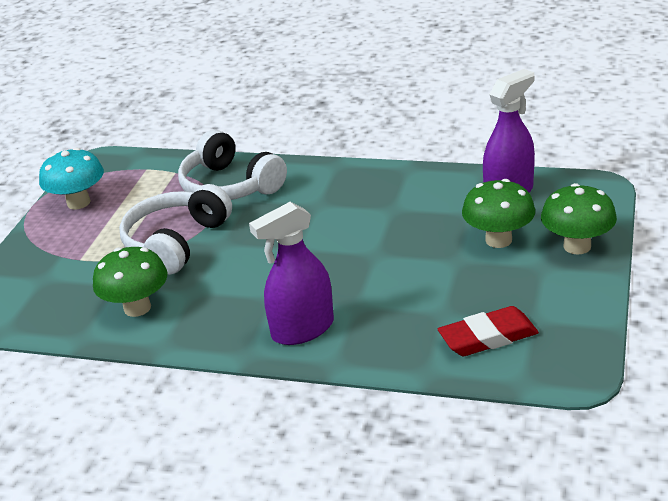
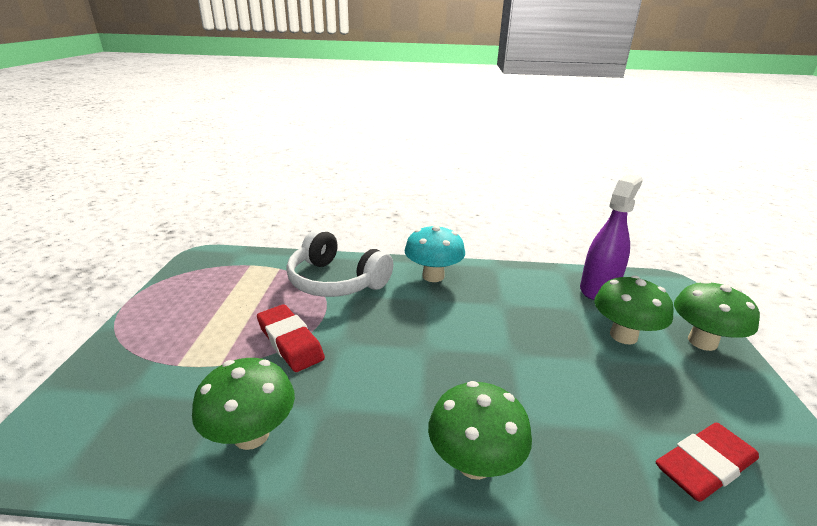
camera: 15 degrees left, 5 degrees down
turquoise mushroom [39,148,104,210] -> turquoise mushroom moved to [404,225,465,282]
white headphones [119,184,232,275] -> red eraser [257,304,325,372]
purple spray bottle [249,202,334,345] -> green mushroom [428,381,532,480]

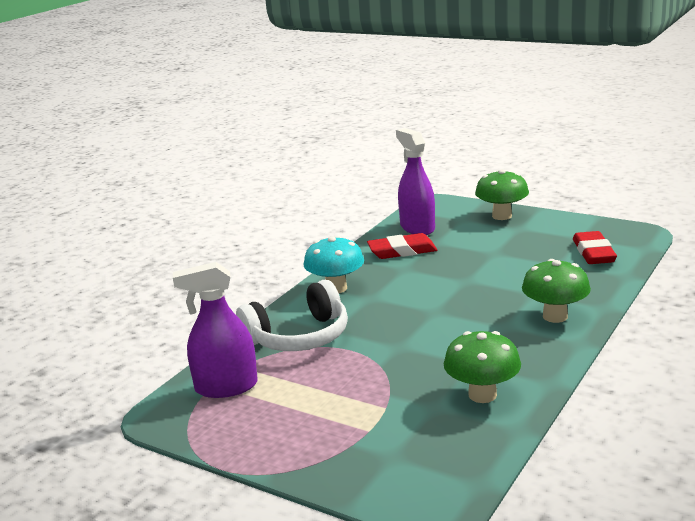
camera: 60 degrees left, 5 degrees down
red eraser [257,304,325,372] -> red eraser moved to [367,233,437,259]
green mushroom [594,275,674,345] -> none
none -> purple spray bottle [173,262,258,398]

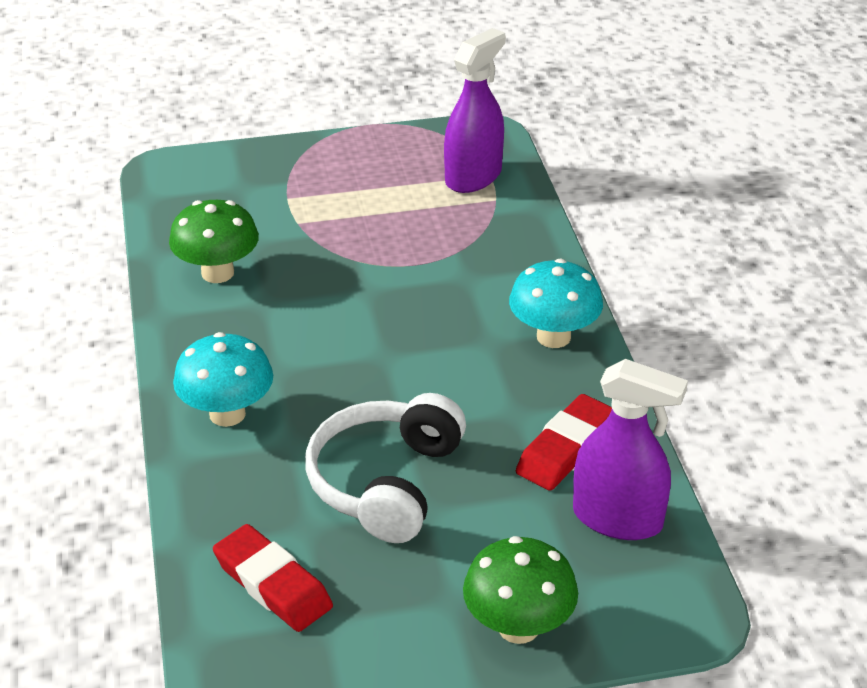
camera: 135 degrees right, 15 degrees up
white headphones [236,280,348,351] -> white headphones moved to [305,393,466,543]
green mushroom [522,259,591,323] -> turquoise mushroom [173,332,273,427]

